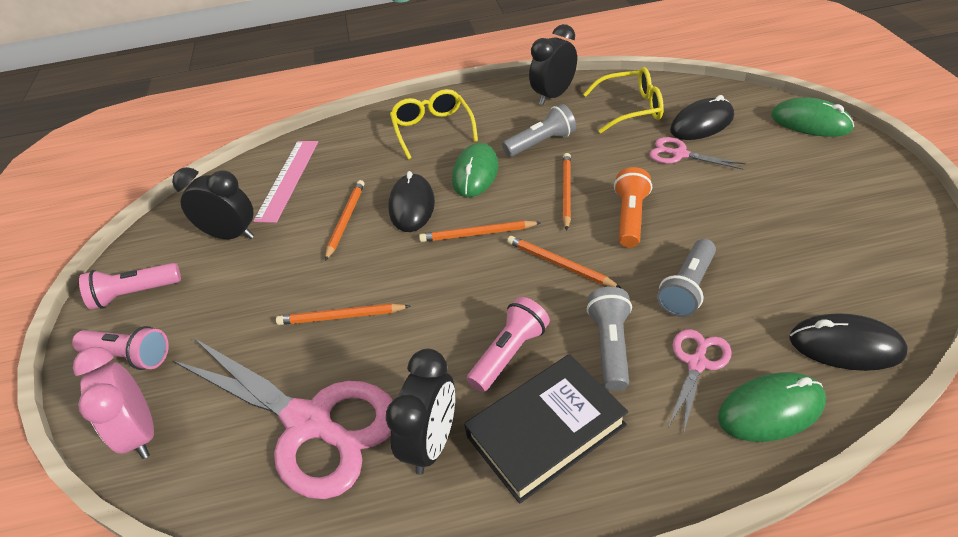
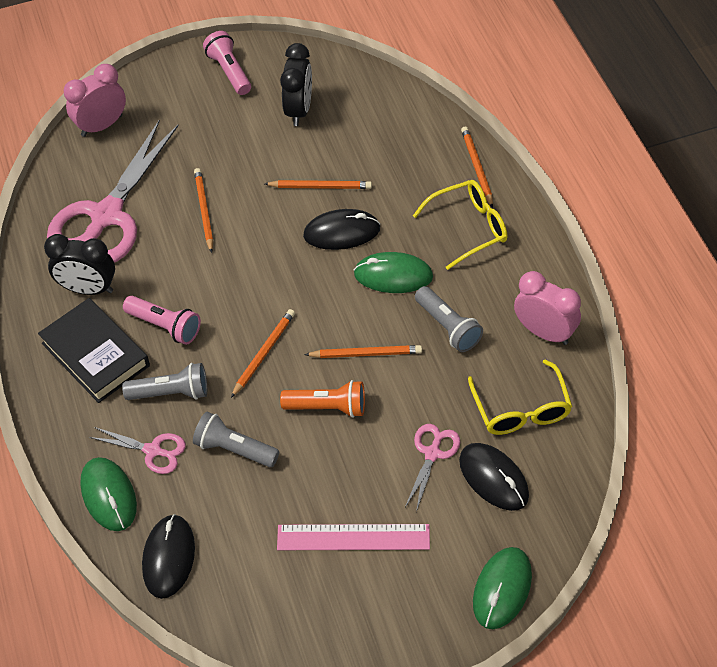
camera: 80 degrees right, 10 degrees up
pink flashlight [72,326,169,370] -> none
pink ruler [253,141,318,223] -> pink ruler moved to [277,524,430,550]
orange pencil [419,221,541,242] -> orange pencil moved to [461,127,493,208]
black clock [529,24,577,105] -> pink clock [514,271,581,345]

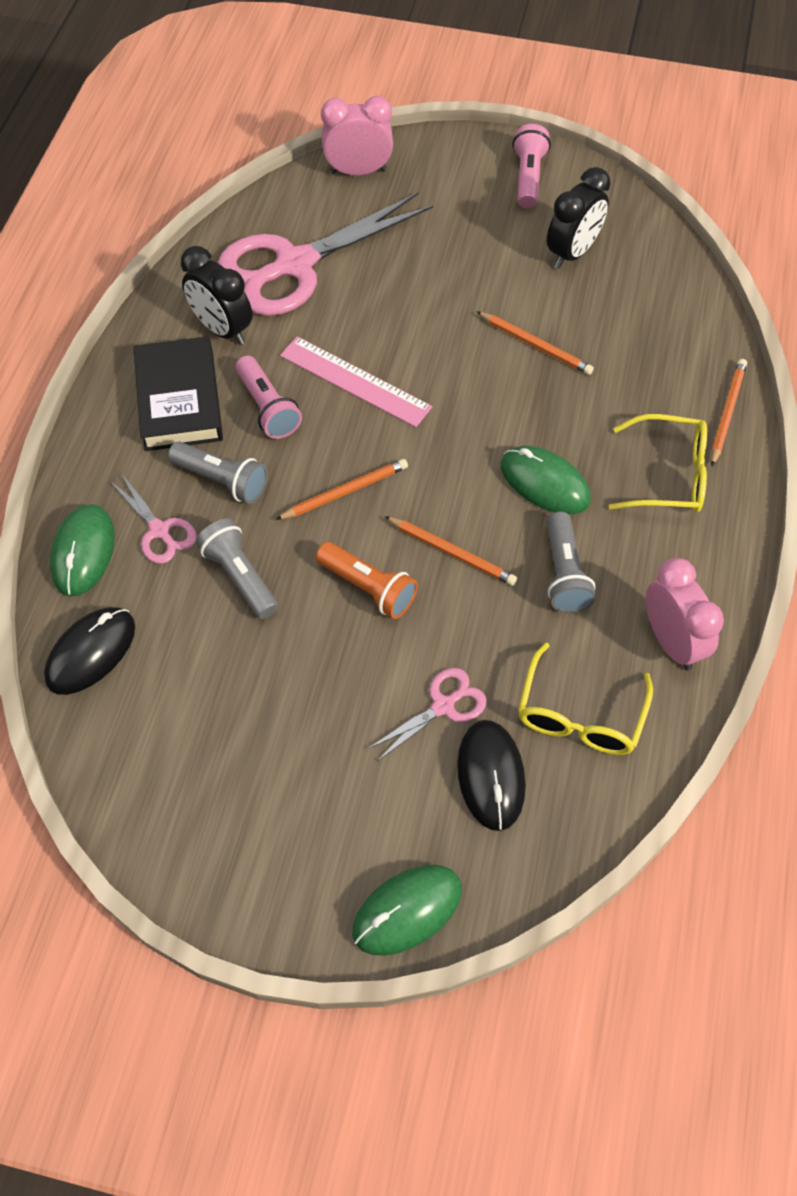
camera: 30 degrees right, 5 degrees up
orange pencil [194,168,213,253] -> none
pink ruler [277,524,430,550] -> pink ruler moved to [280,336,432,427]
black mouse [303,209,380,250] -> none

